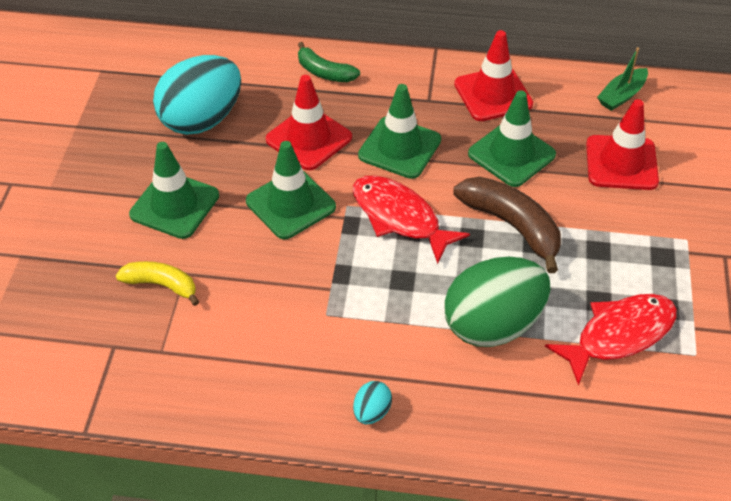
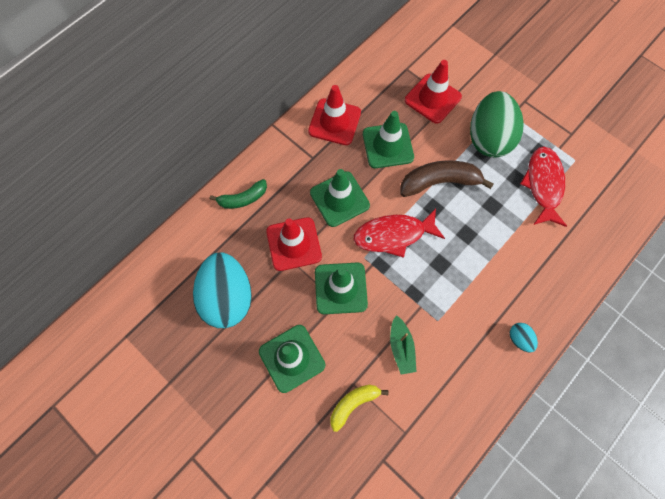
camera: 55 degrees left, 20 degrees up
green egg [444,257,550,347] -> green egg moved to [470,91,524,158]
green boat [597,47,648,111] -> green boat moved to [390,315,416,375]

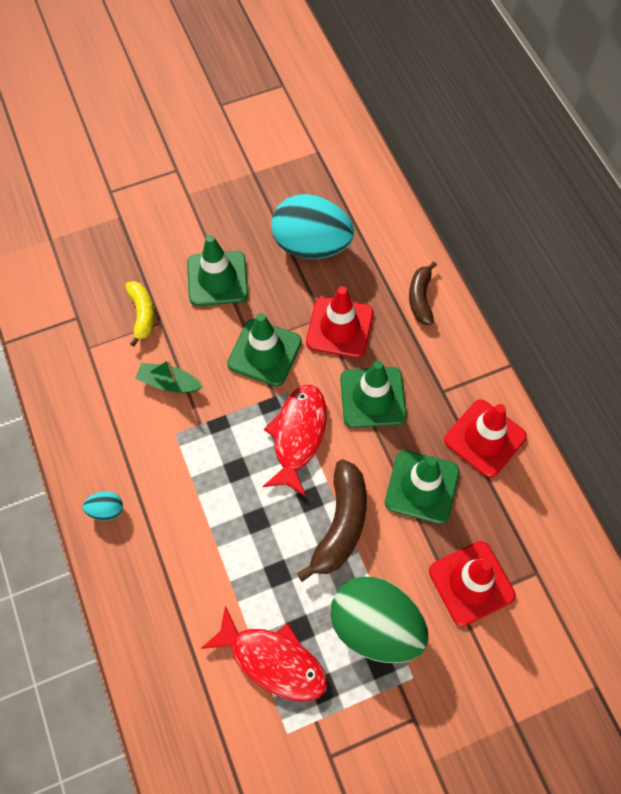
camera: 115 degrees right, 5 degrees down
green banana [210,179,267,209] -> brown banana [409,261,437,325]

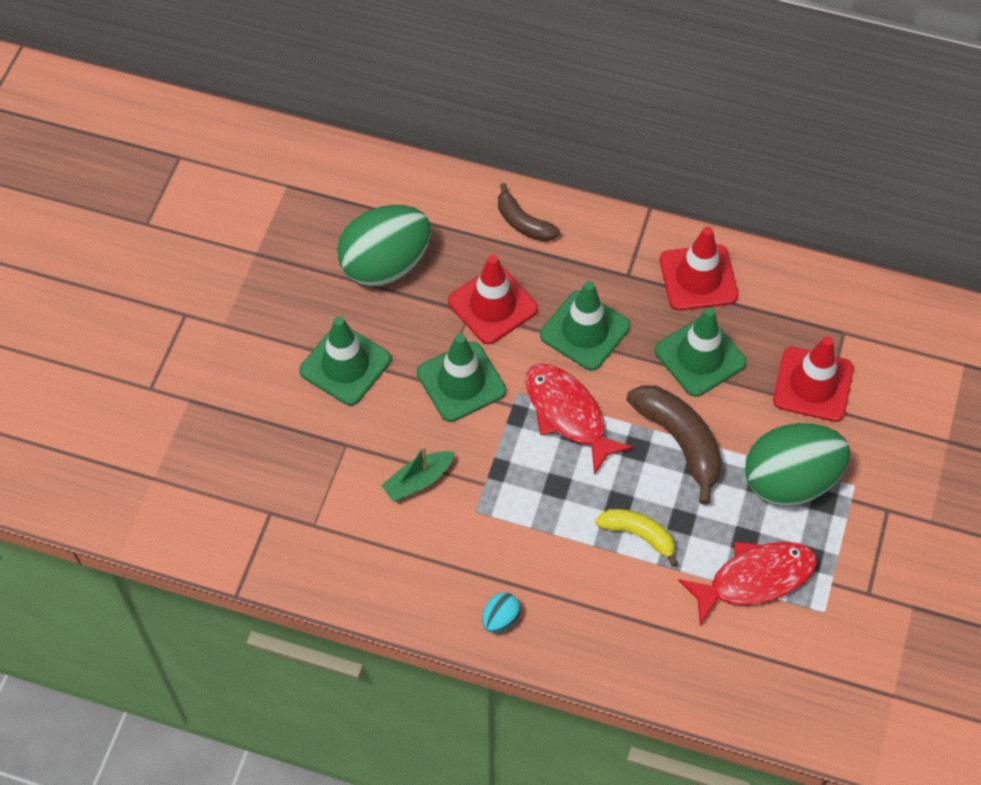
camera: 50 degrees left, 5 degrees down
yellow banana [125,281,154,347] -> yellow banana moved to [595,509,678,567]
turquoise egg [271,194,354,259] -> green egg [337,205,431,287]

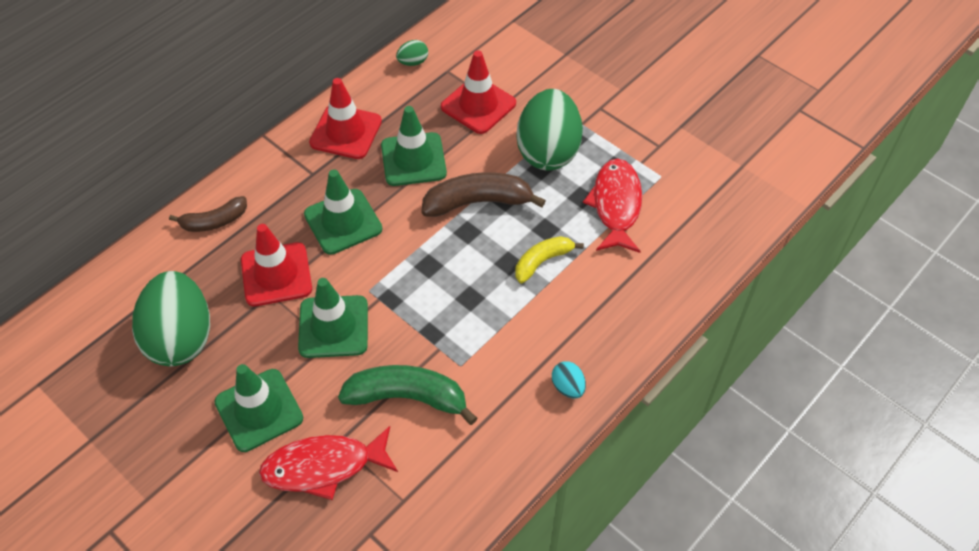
camera: 65 degrees left, 5 degrees down
green boat [381,446,455,502] -> green banana [338,365,477,425]
red fish [525,363,633,475] -> red fish moved to [259,426,398,500]
none -> green egg [396,40,428,66]

